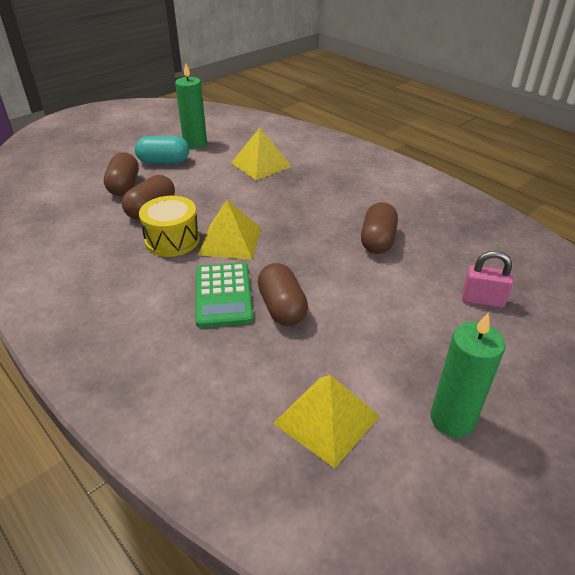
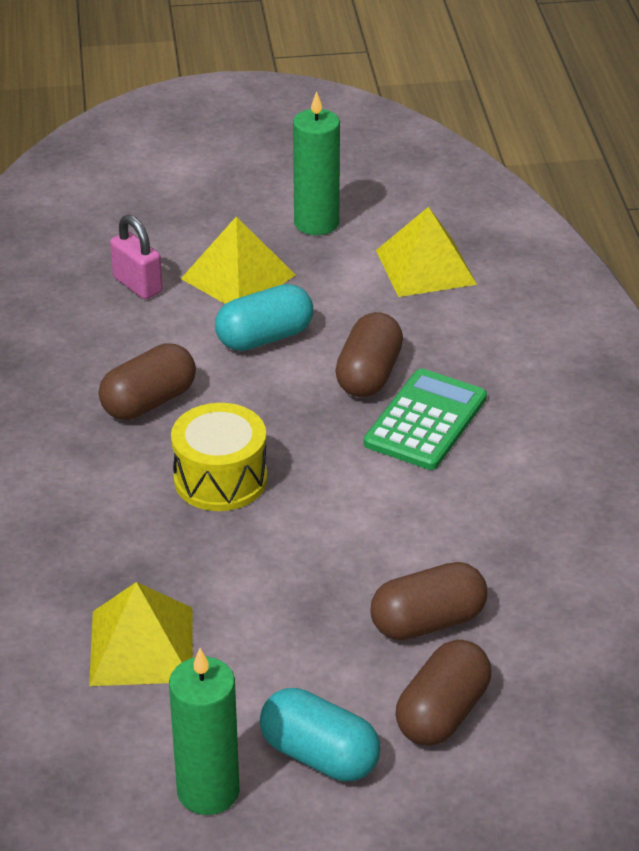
camera: 145 degrees left, 0 degrees up
yellow drum [139,196,200,257] -> yellow drum moved to [171,403,267,511]
yellow pyramid [198,200,261,260] -> yellow pyramid moved to [181,216,296,304]
none -> turquoise capsule [215,284,313,351]

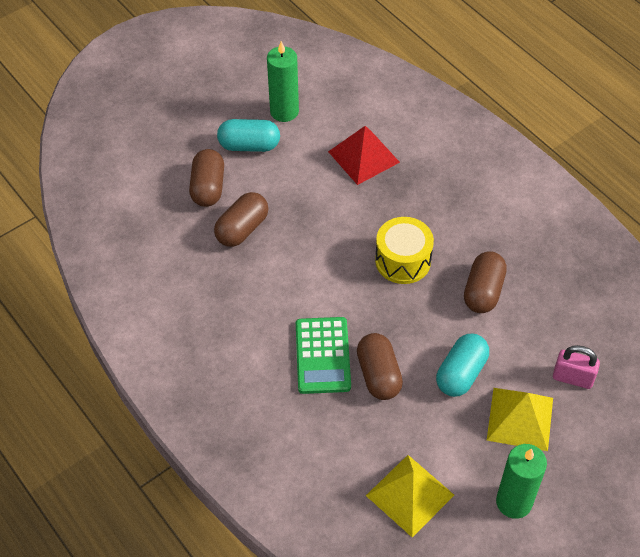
camera: 150 degrees right, 15 degrees up
yellow pyramid [89,582,193,686] -> red pyramid [328,126,400,185]

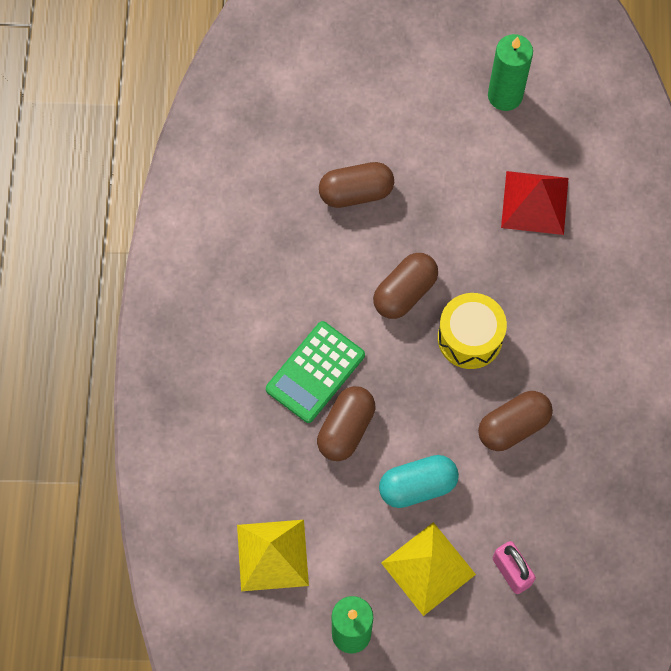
camera: 40 degrees right, 15 degrees up
brown capsule [189,149,224,207] -> brown capsule moved to [373,253,438,319]
turquoise capsule [217,119,280,152] -> none

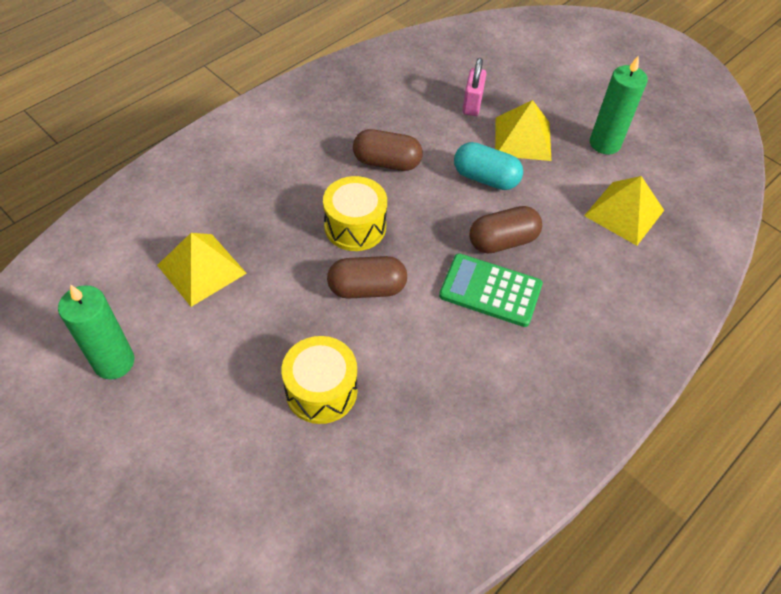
camera: 140 degrees left, 15 degrees down
green calculator [266,321,365,423] -> green calculator turned 150 degrees counterclockwise [439,253,543,327]
brown capsule [319,162,394,208] -> yellow drum [282,336,357,424]
red pyramid [501,171,568,235] -> yellow pyramid [157,233,247,307]

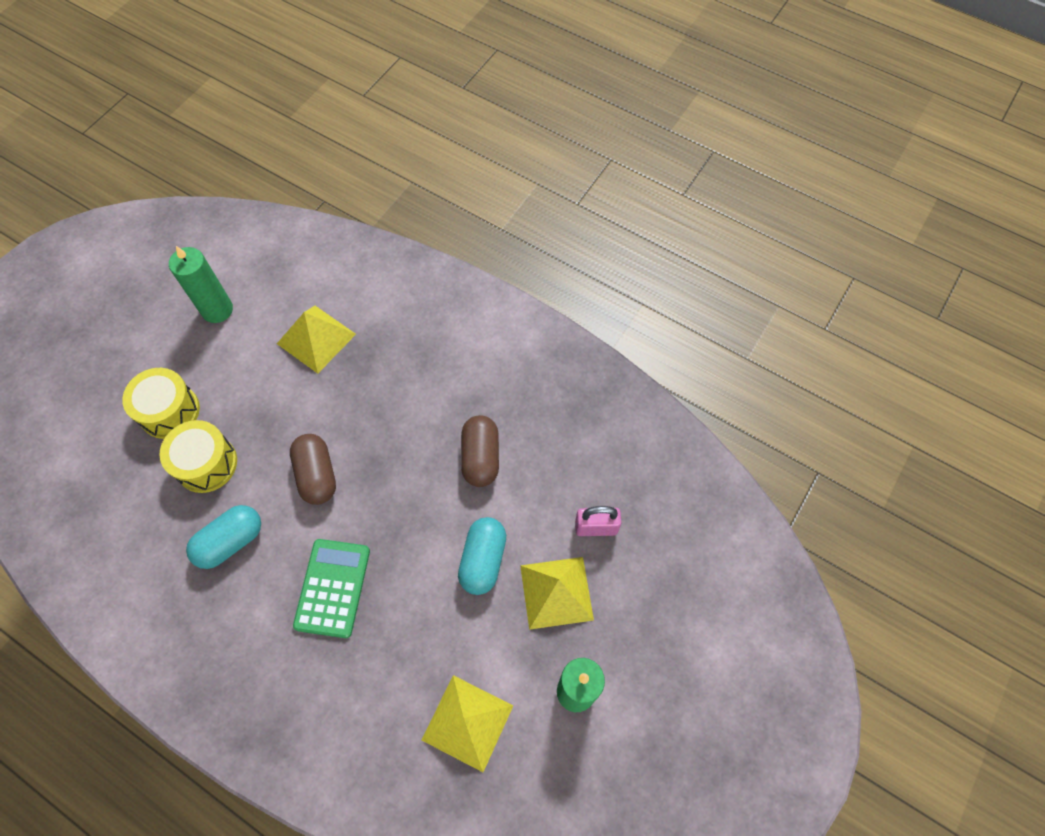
camera: 80 degrees right, 10 degrees up
yellow drum [323,176,387,251] -> yellow drum moved to [122,368,200,439]
brown capsule [469,206,542,253] -> none
none -> turquoise capsule [186,505,261,569]

